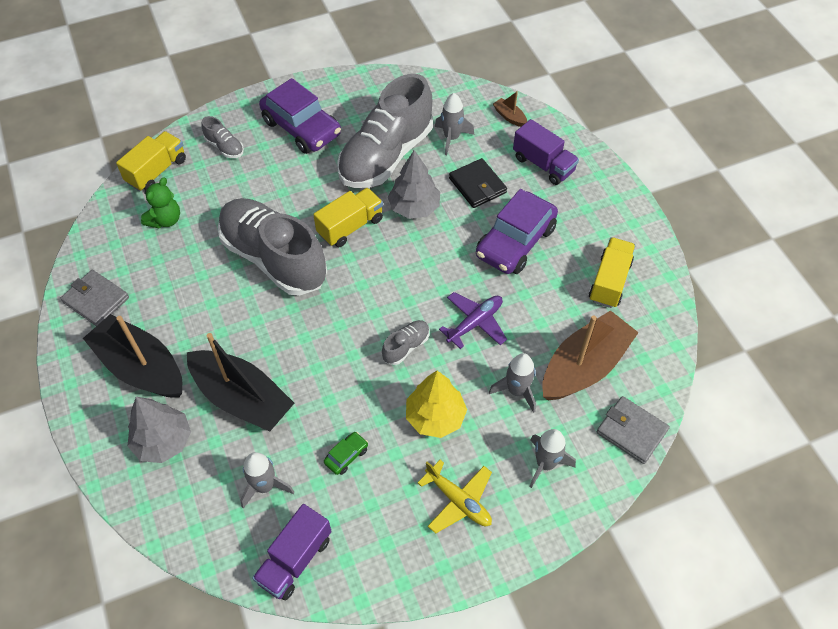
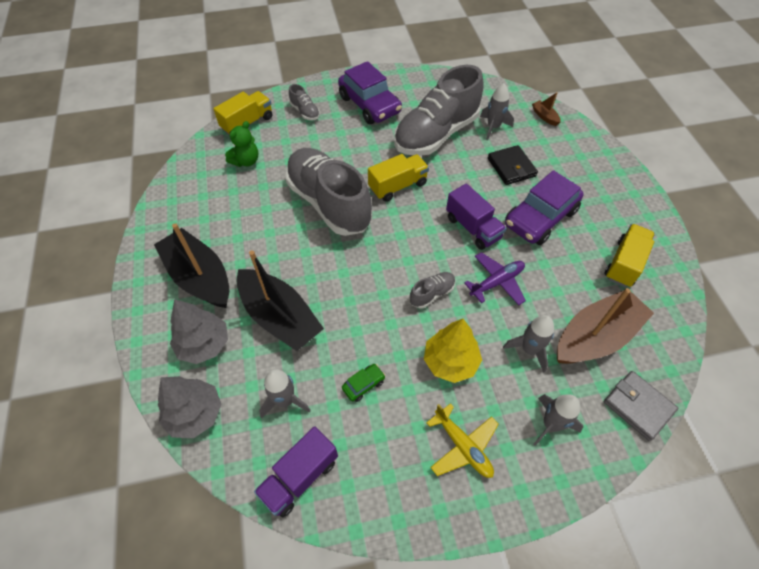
camera: 10 degrees right, 0 degrees up
grey wallet [60,270,129,326] -> none
grey tree [388,150,440,219] -> grey tree moved to [158,376,222,438]
purple truck [513,119,579,185] -> purple truck moved to [446,183,507,250]

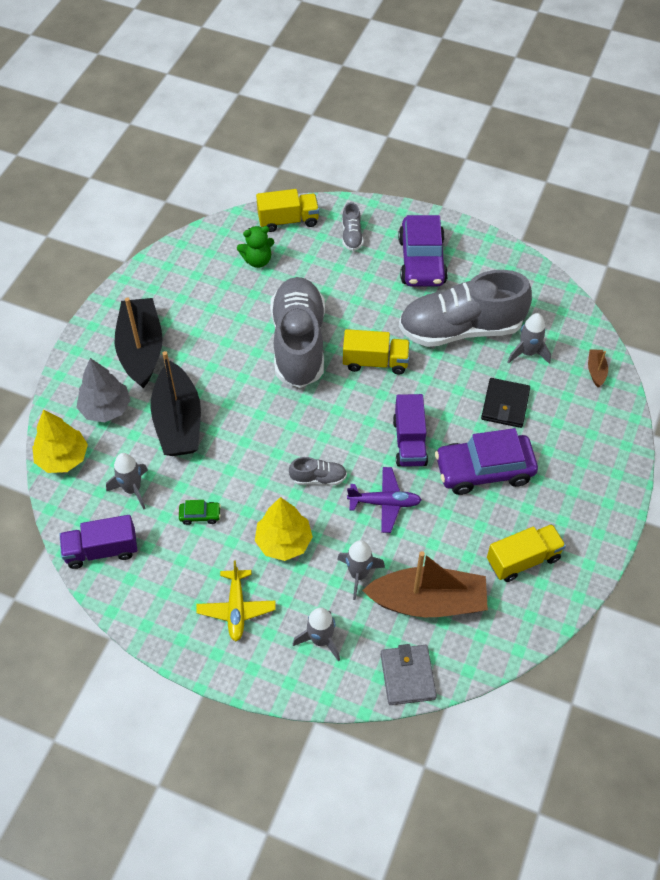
camera: 35 degrees right, 0 degrees up
grey tree [158,376,222,438] -> yellow tree [32,410,88,473]

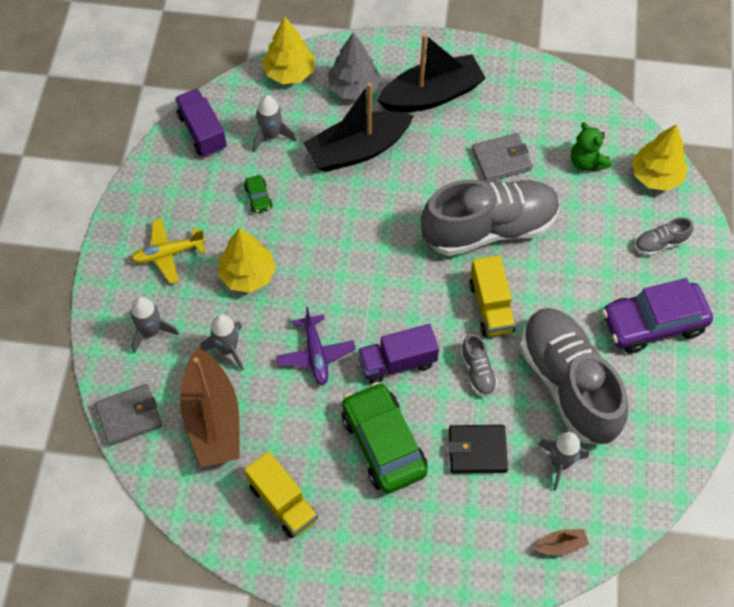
camera: 75 degrees right, 5 degrees up
yellow truck [256,189,319,232] -> yellow tree [632,124,688,191]
grey shoe [289,457,347,485] -> grey shoe moved to [461,334,498,397]
purple car [435,428,538,495] -> green car [342,382,427,494]
none -> grey wallet [472,133,532,181]

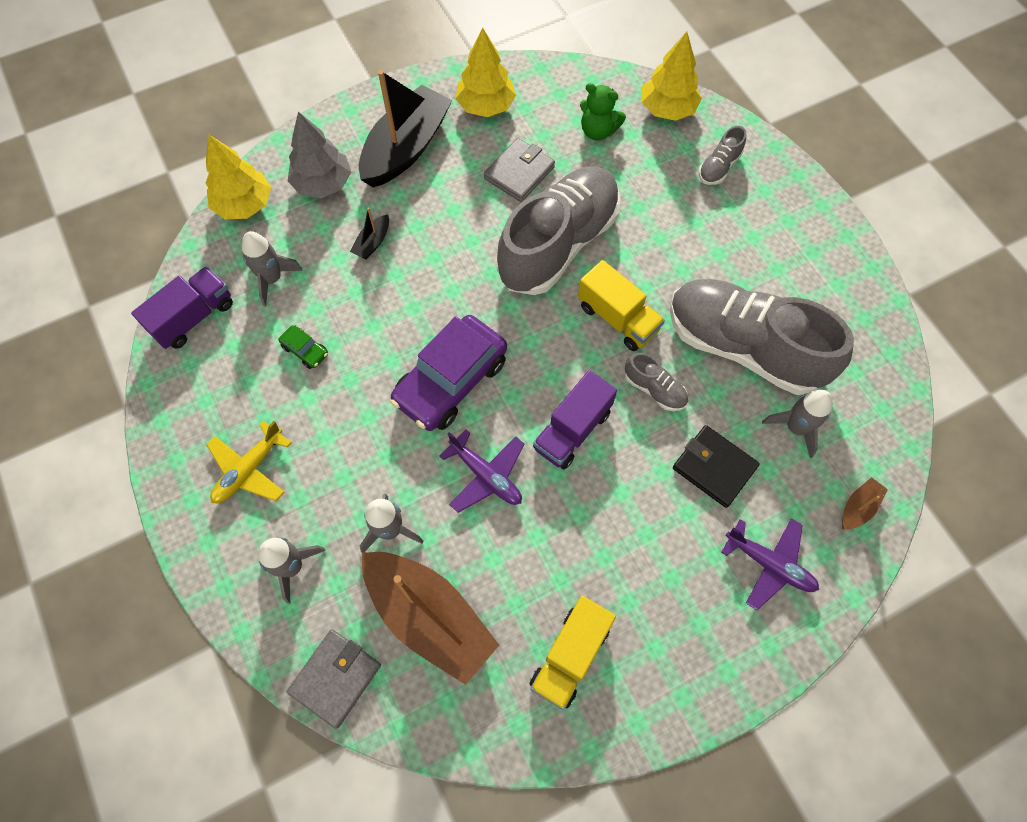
camera: 35 degrees left, 5 degrees up
purple truck [175,89,227,157] -> purple truck turned 105 degrees clockwise [131,266,233,349]
yellow tree [218,228,276,293] -> yellow tree moved to [455,28,516,117]
yellow truck [244,451,318,538] -> yellow truck turned 105 degrees clockwise [529,596,616,710]
black boat [303,82,413,172] -> black boat [350,207,389,259], size x0.42
green car [342,382,427,494] -> none
black wallet [448,425,508,474] -> black wallet turned 75 degrees clockwise [673,425,760,508]
purple car [602,278,713,353] -> purple car moved to [390,315,507,431]
none -> purple plane [721,519,819,610]

